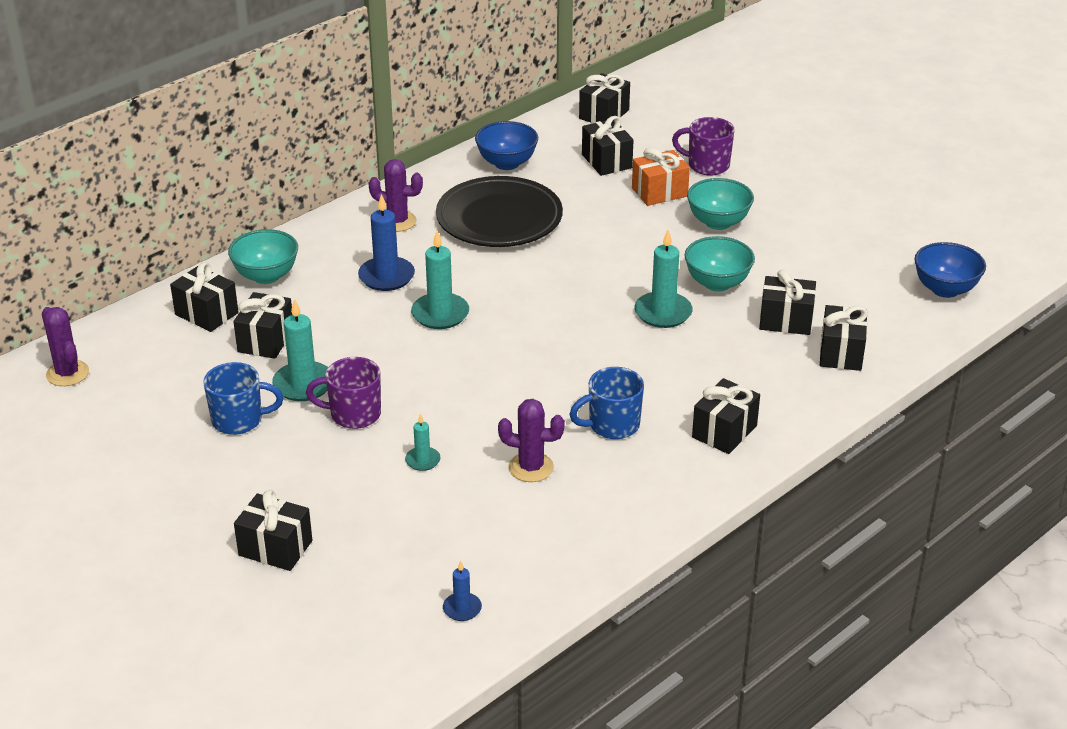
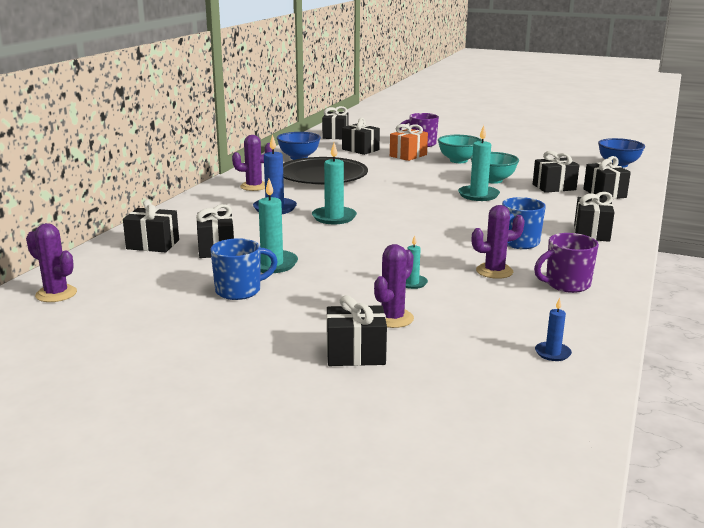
camera: 25 degrees left, 15 degrees down
turquoise bowl [228,229,298,284] -> none
purple mug [306,357,381,429] -> purple mug moved to [534,233,599,293]
none -> purple cactus [374,244,414,328]

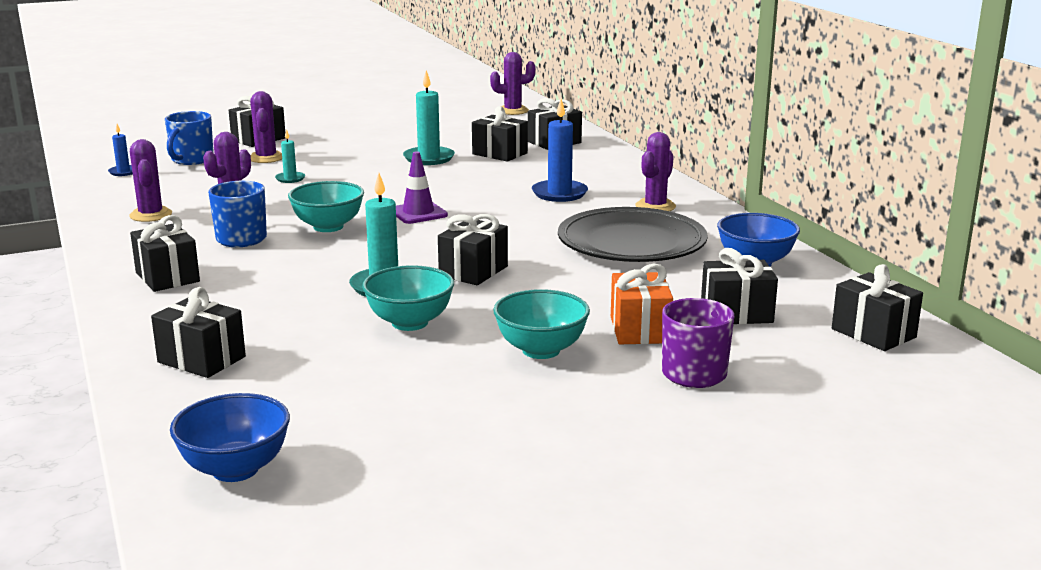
camera: 135 degrees right, 0 degrees up
blue mug [210,238,278,300] -> blue mug moved to [165,111,213,165]
turquoise candle [312,143,357,224] -> none
black gift [533,151,579,193] -> black gift moved to [438,214,508,285]
purple mug [534,233,599,293] -> purple cactus [129,139,172,222]
none -> turquoise bowl [288,181,364,232]
none -> purple traffic cone [396,151,448,224]

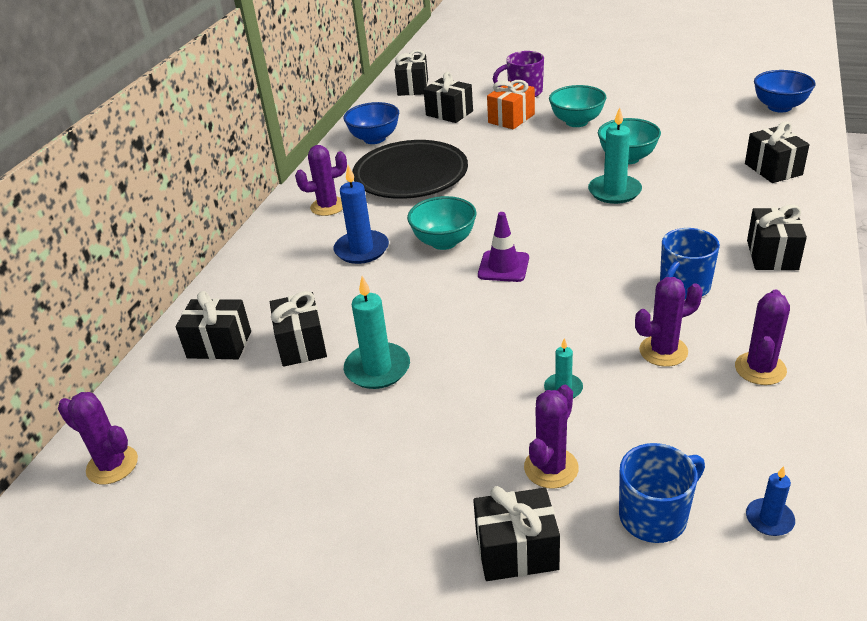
camera: 135 degrees left, 15 degrees up
turquoise bowl [288,181,364,232] -> turquoise bowl moved to [407,196,477,250]
black gift [438,214,508,285] -> none

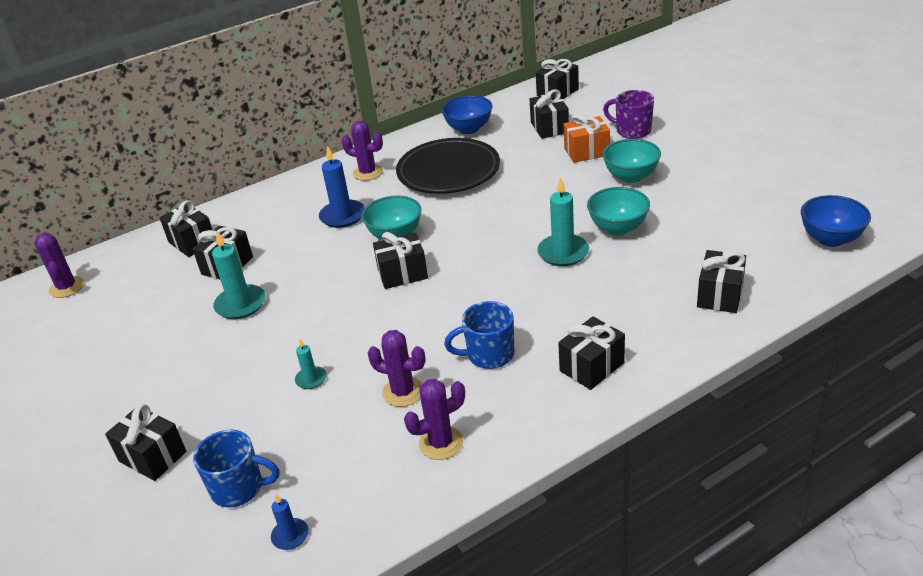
camera: 40 degrees right, 0 degrees up
purple traffic cone [478,212,529,282] -> black gift [373,232,428,289]
purple cactus [524,385,579,489] -> none

